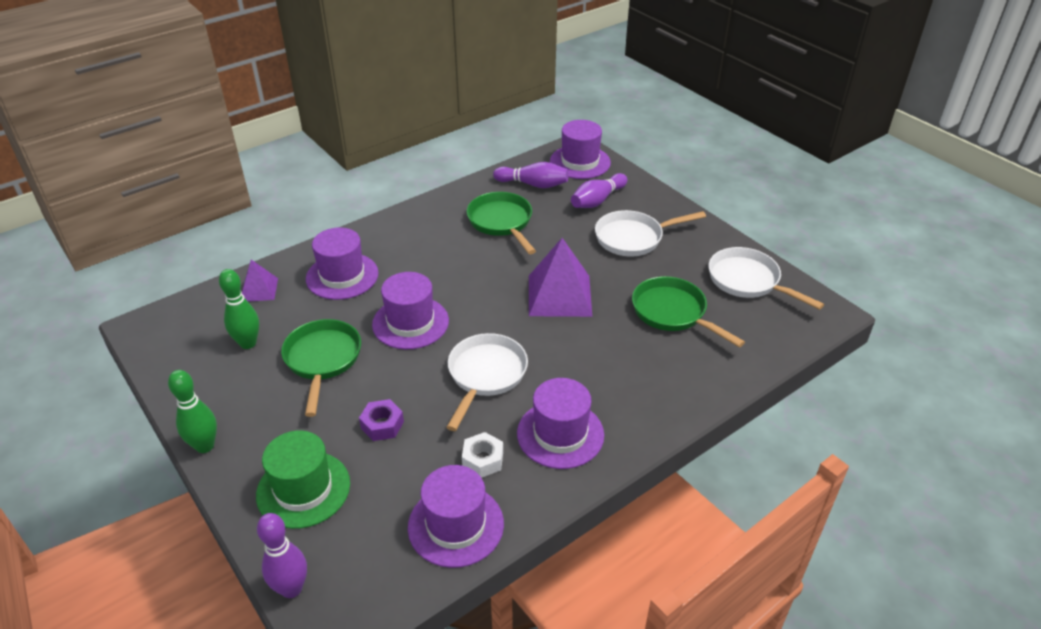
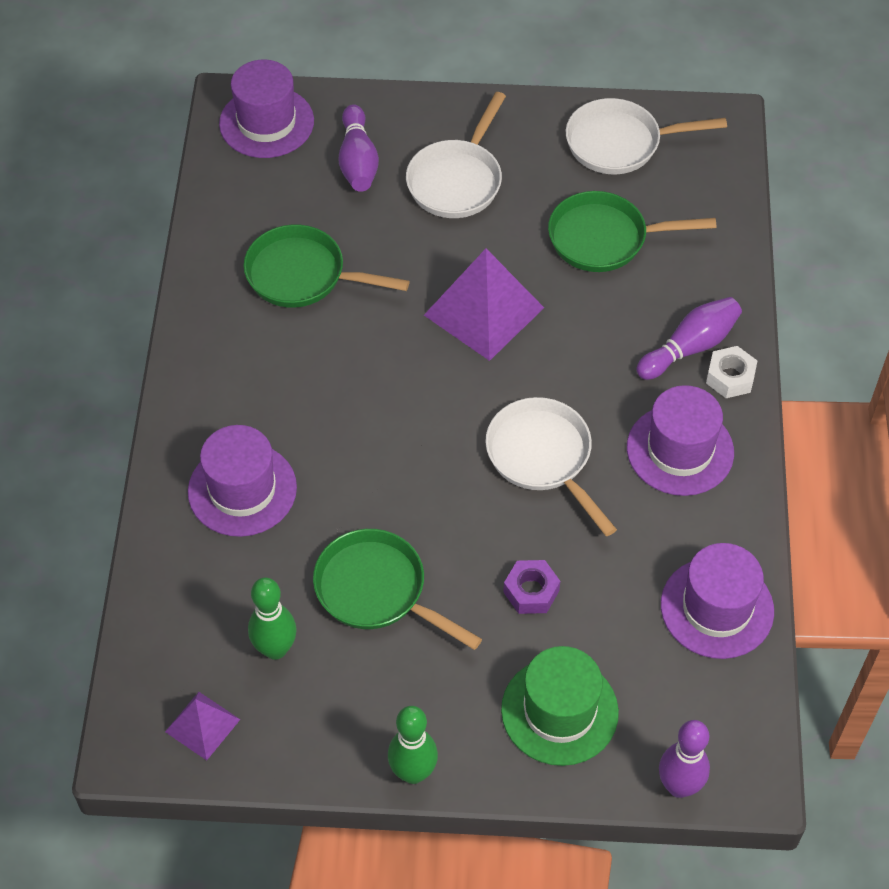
camera: 50 degrees left, 15 degrees up
purple pyramid [242,260,278,301] -> purple pyramid moved to [165,692,240,760]
purple hat [372,272,449,350] -> none
white nut [462,432,503,478] -> white nut moved to [706,346,757,398]
purple bowling pin [493,162,568,188] -> purple bowling pin moved to [636,297,742,380]

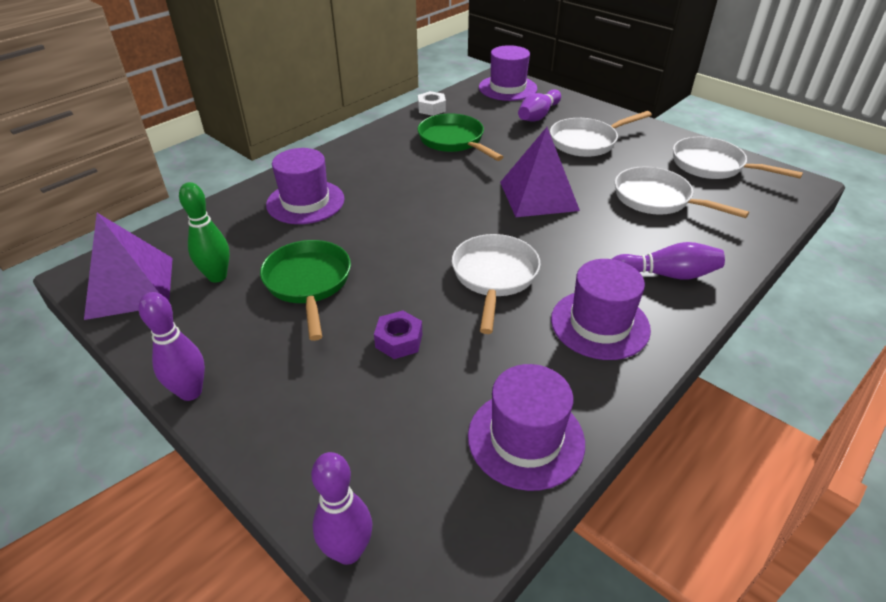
camera: 40 degrees right, 15 degrees down
purple pyramid [165,692,240,760] -> purple pyramid [84,213,173,320], size x1.85
green bowling pin [388,706,438,784] -> purple bowling pin [138,292,205,401]
green hat [501,646,619,766] -> none
green pan [548,191,716,272] -> white pan [615,166,749,218]
white nut [706,346,757,398] -> white nut moved to [418,91,446,116]

